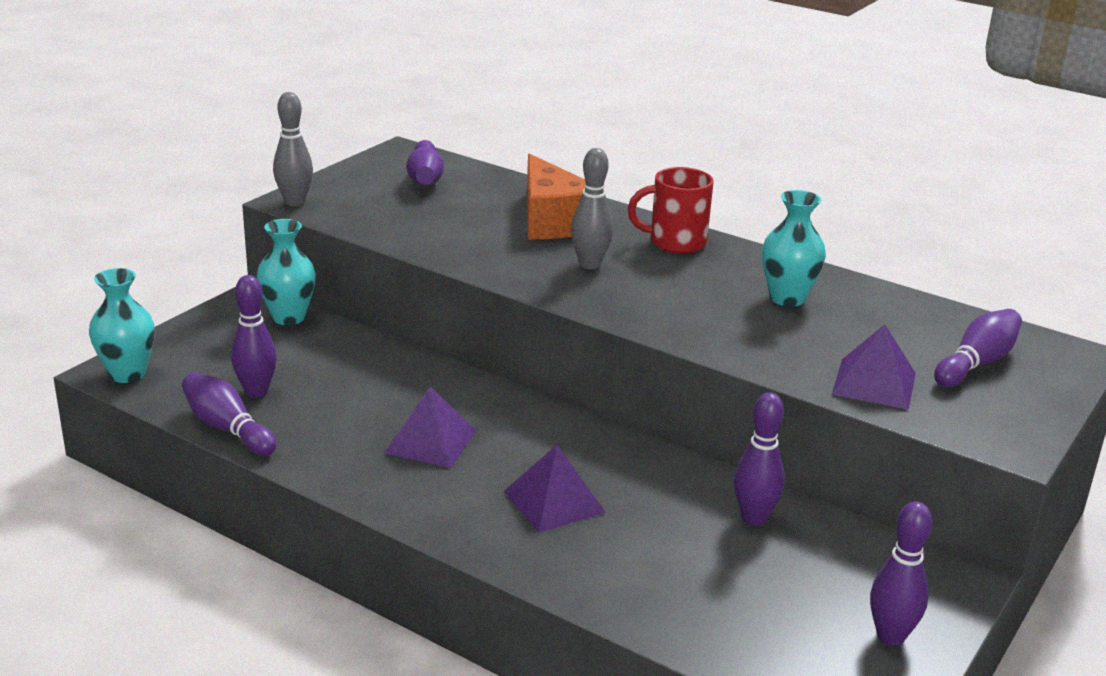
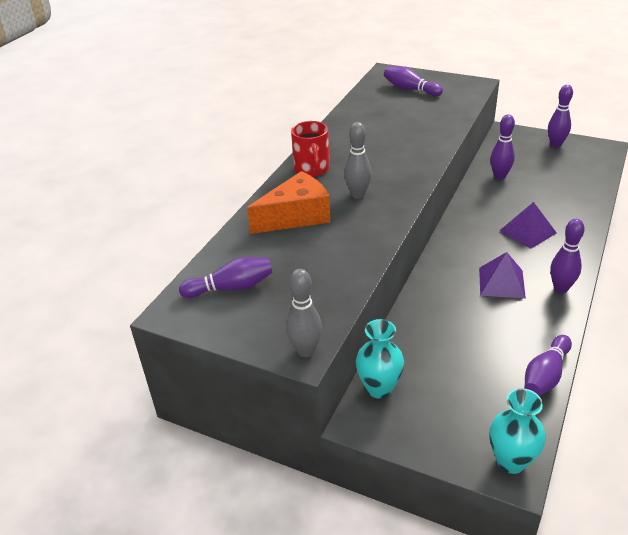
camera: 95 degrees left, 10 degrees up
purple bowling pin [231,275,277,398] -> purple bowling pin moved to [550,219,585,293]
turquoise vase [762,190,826,307] -> none
purple pyramid [832,324,916,410] -> none

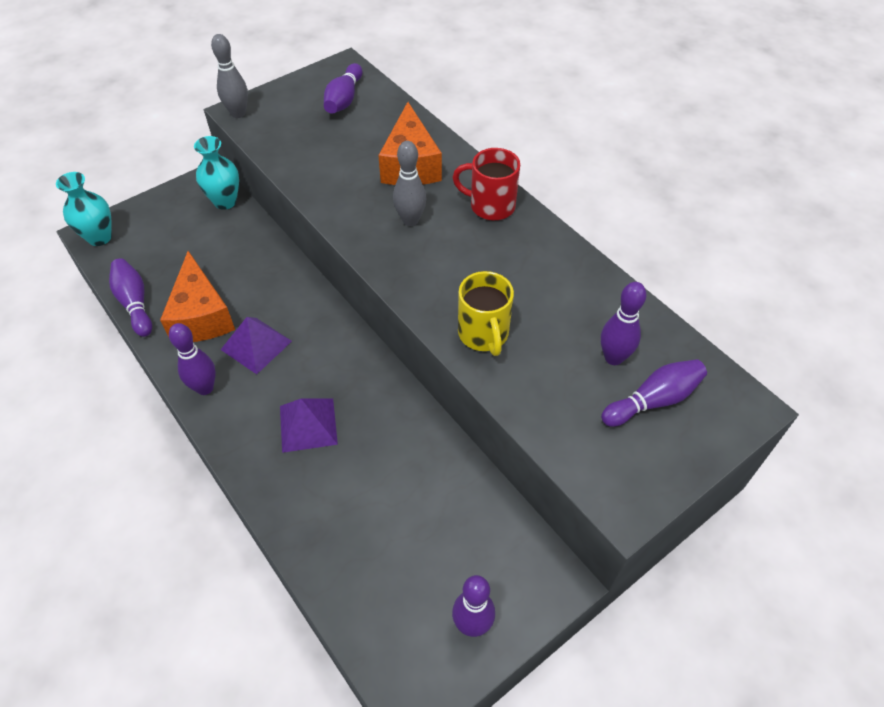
camera: 115 degrees right, 15 degrees up
purple bowling pin [490,114,515,180] -> purple bowling pin moved to [601,282,646,365]
none -> orange cheese [160,251,235,342]
none -> yellow mug [458,271,514,356]

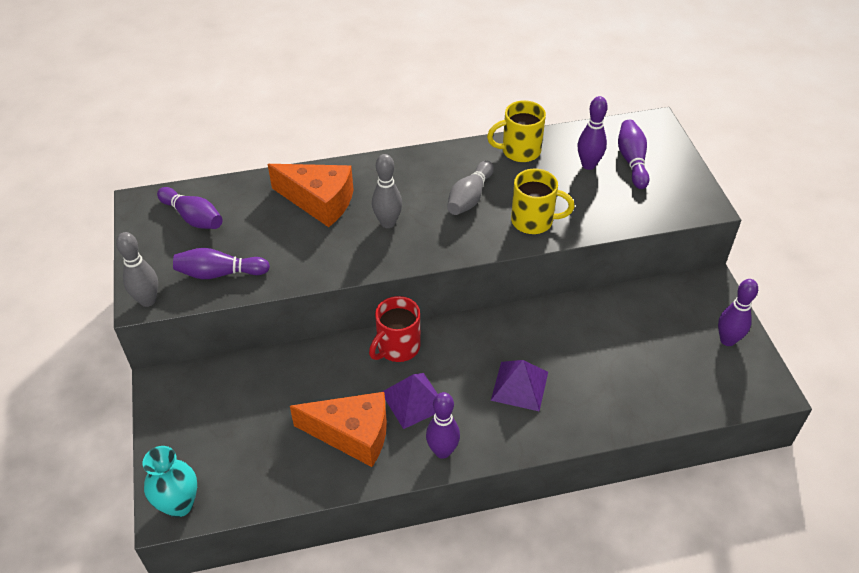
camera: 65 degrees left, 5 degrees down
purple bowling pin [109,258,152,337] -> purple bowling pin moved to [173,248,270,279]
turquoise vase [194,136,239,210] -> none
red mug [452,148,520,220] -> red mug moved to [369,296,420,362]
none -> grey bowling pin [447,161,494,215]
none -> yellow mug [487,100,546,162]

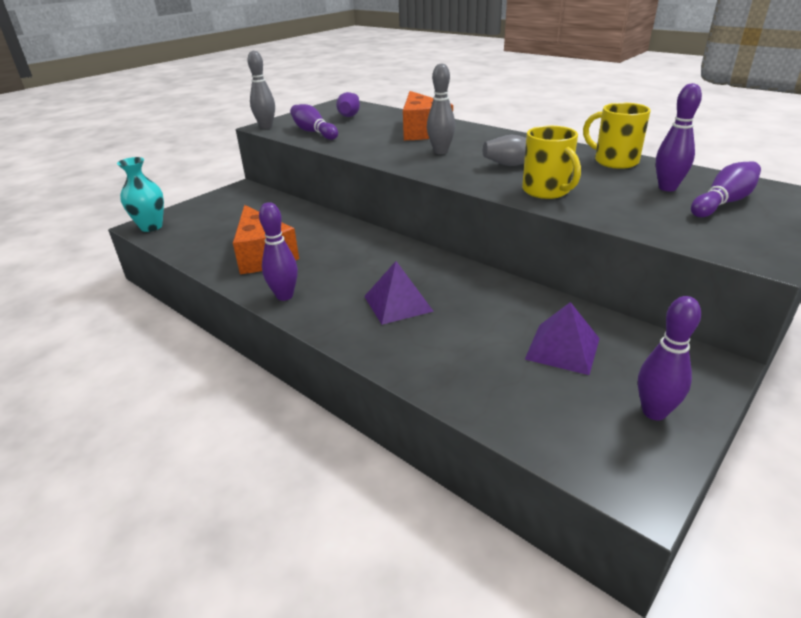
camera: 55 degrees right, 15 degrees down
red mug [369,296,420,362] -> none
purple pyramid [382,373,438,429] -> purple pyramid moved to [525,302,600,375]

